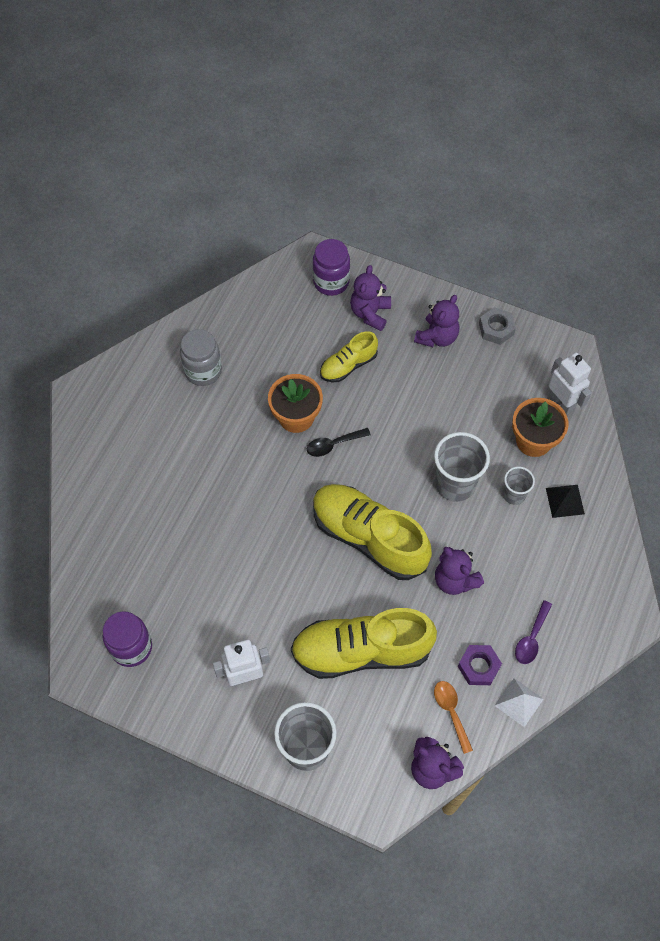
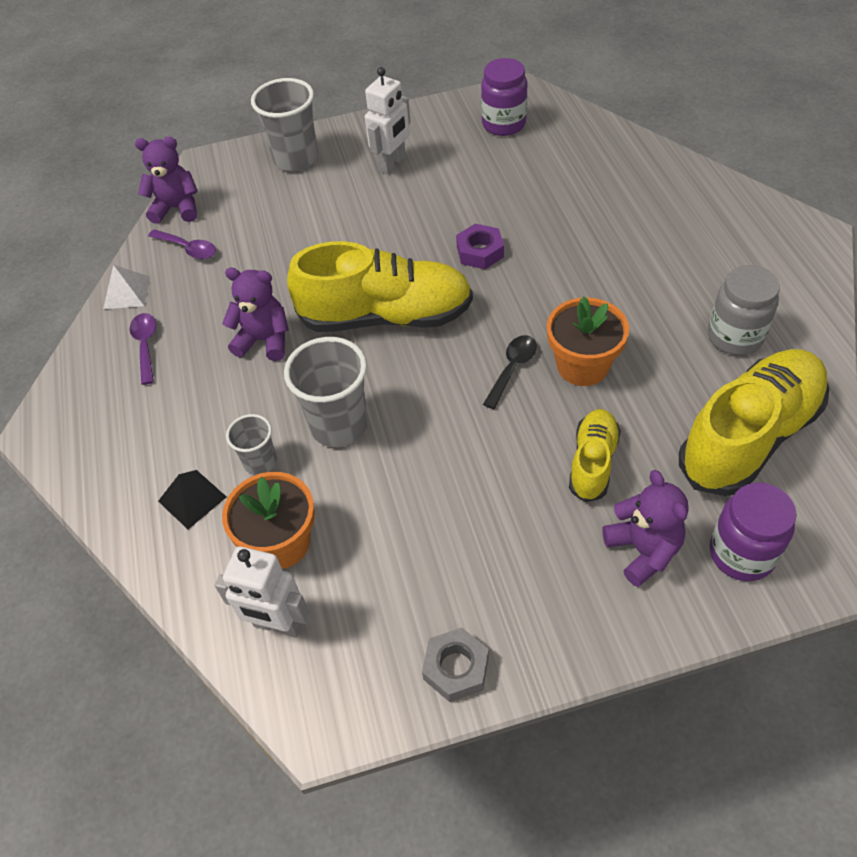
camera: 145 degrees right, 10 degrees down
yellow shoe [291,608,437,679] -> yellow shoe moved to [679,349,829,496]
purple teddy bear [414,295,459,347] -> none
orange spoon [434,681,473,754] -> purple spoon [148,229,216,259]
purple nut [458,645,502,685] -> purple nut moved to [456,224,504,269]

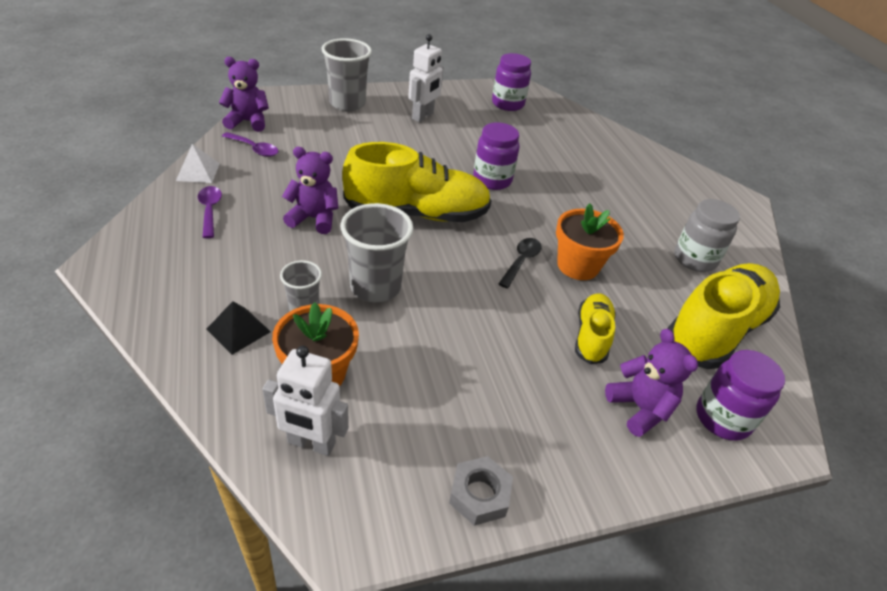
camera: 10 degrees left, 10 degrees down
purple nut [456,224,504,269] -> purple jar [473,122,519,190]

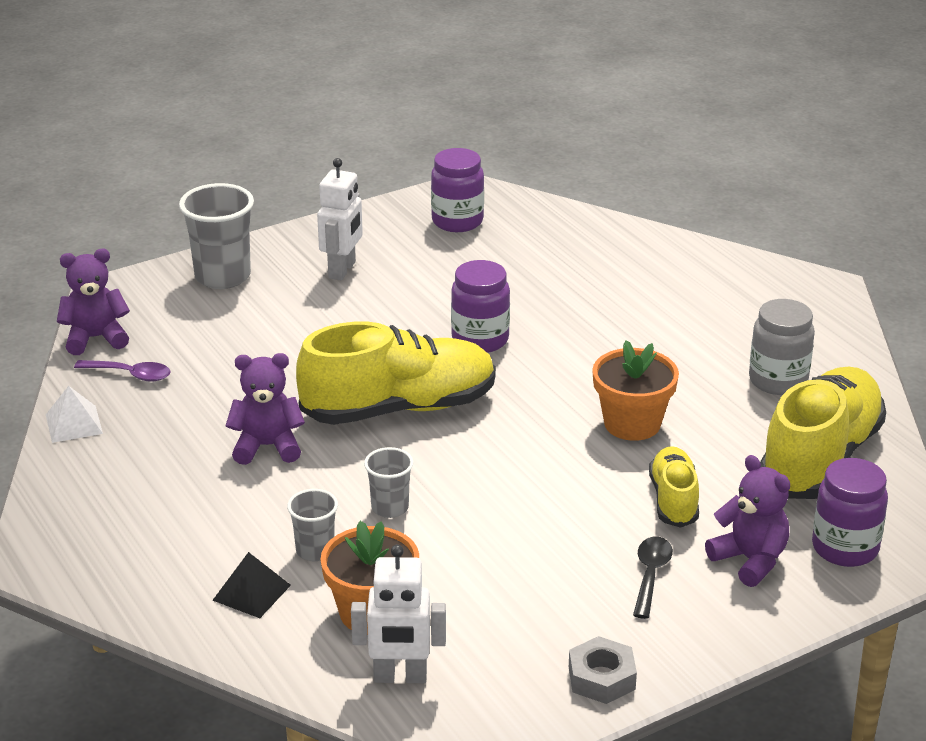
camera: 10 degrees left, 10 degrees down
purple spoon [198,186,222,239] -> none
grey cup [340,203,413,302] -> grey cup [364,447,414,518], size x0.56
black spoon [498,238,542,288] -> black spoon moved to [633,537,673,619]

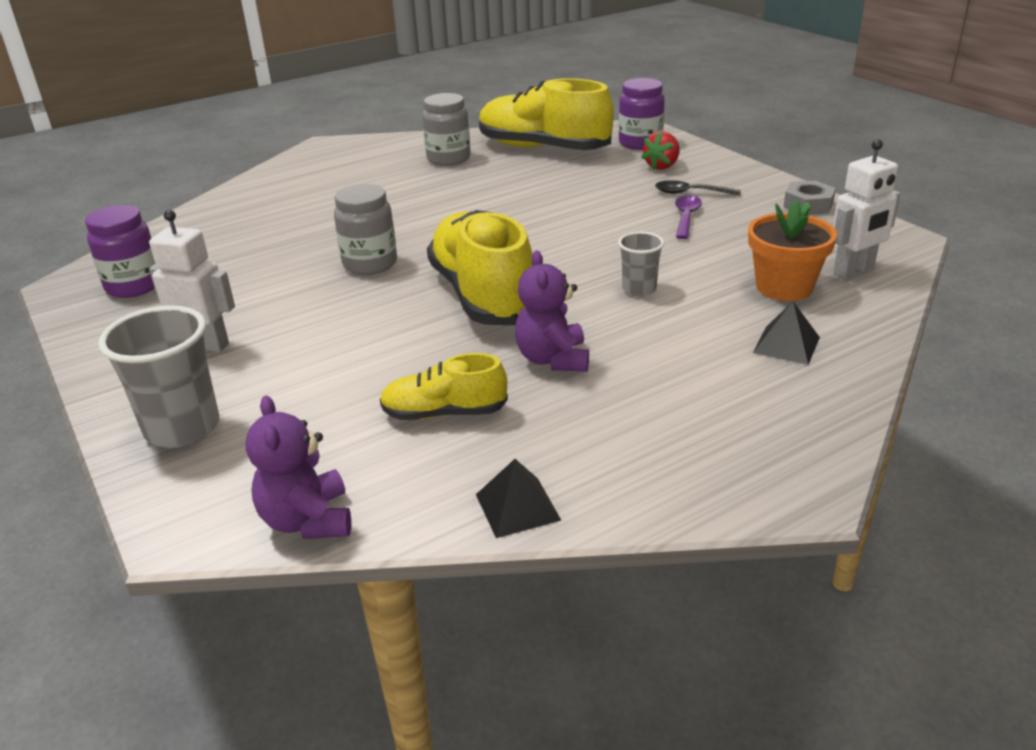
camera: 90 degrees left, 0 degrees up
white pyramid [46,386,103,443] -> black pyramid [476,459,561,538]
purple spoon [74,360,171,382] -> purple spoon moved to [675,195,702,239]
grey cup [287,489,338,561] -> none
white robot [351,545,446,683] -> white robot turned 60 degrees clockwise [833,139,900,279]
purple jar [451,260,510,353] -> grey jar [334,184,397,275]
orange flower pot [592,340,679,441] -> none
yellow shoe [649,446,699,528] -> yellow shoe moved to [380,353,508,420]
purple teddy bear [705,455,790,587] -> red strawberry [641,131,680,170]

